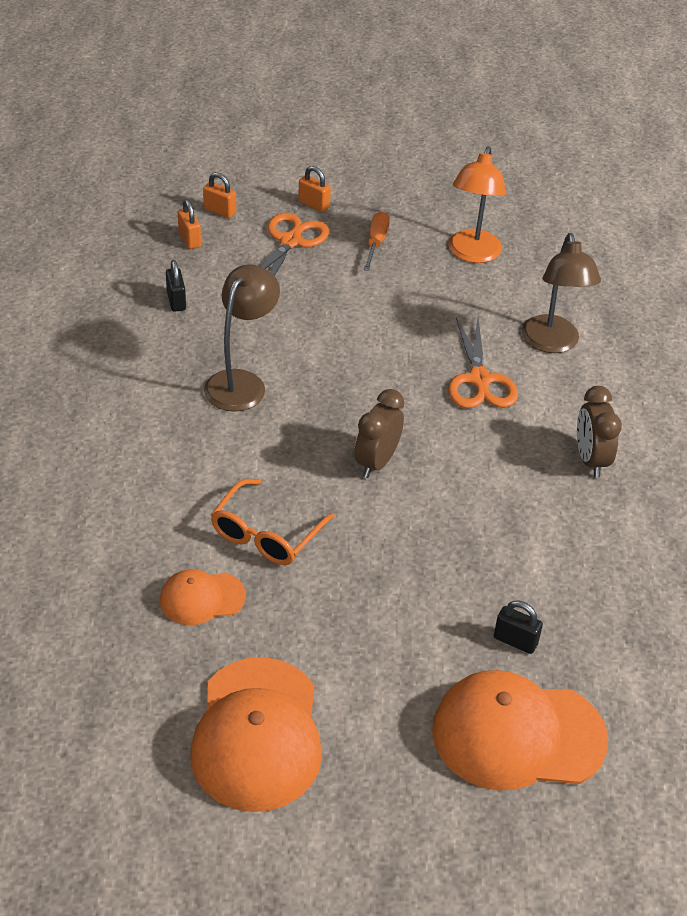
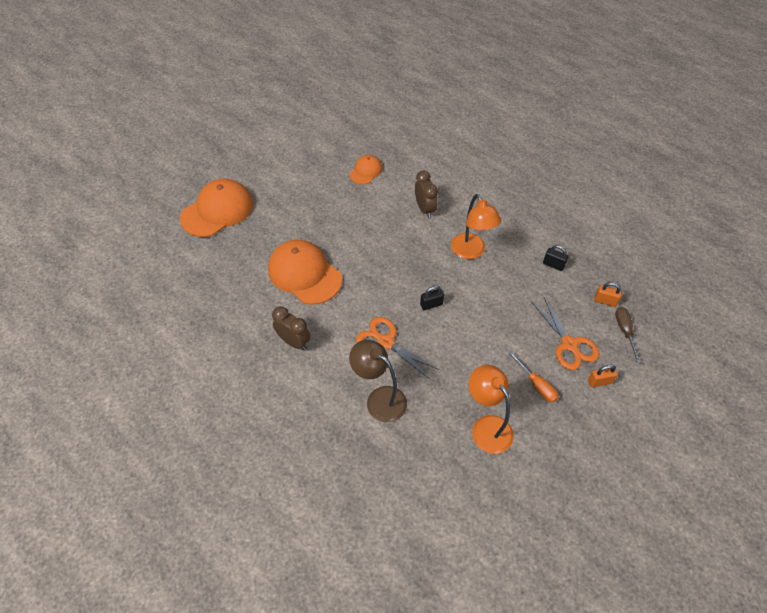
camera: 135 degrees right, 10 degrees up
orange cap [190,657,322,812] -> orange cap moved to [268,240,342,305]
orange padlock [203,172,236,218] -> brown screwdriver [615,307,641,363]
brown lamp [204,264,280,411] -> orange lamp [451,194,501,259]
orange glasses [211,479,335,565] -> none
brown clock [354,389,404,478] -> brown clock moved to [415,171,438,218]
black padlock [494,601,543,654] -> black padlock moved to [420,286,444,310]

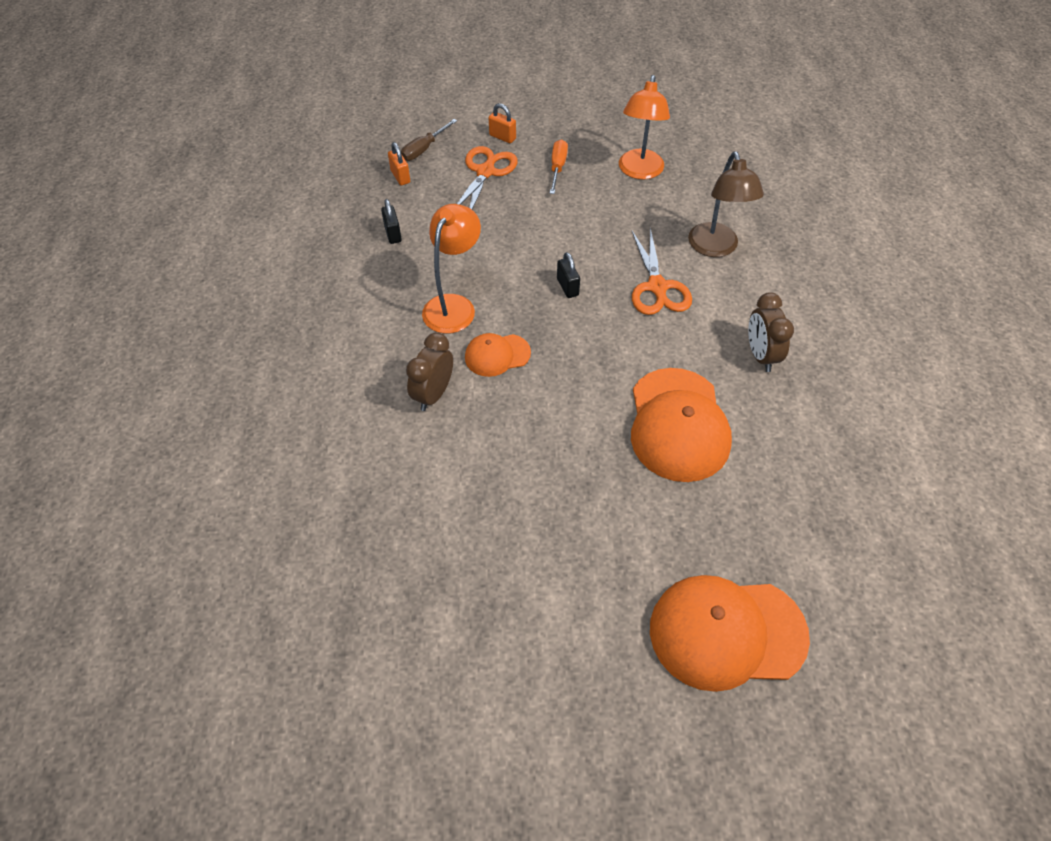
camera: 135 degrees left, 0 degrees up
orange cap [350,155,382,184] -> orange cap moved to [465,333,531,377]
black padlock [420,286,444,310] -> black padlock turned 45 degrees clockwise [557,252,580,298]

